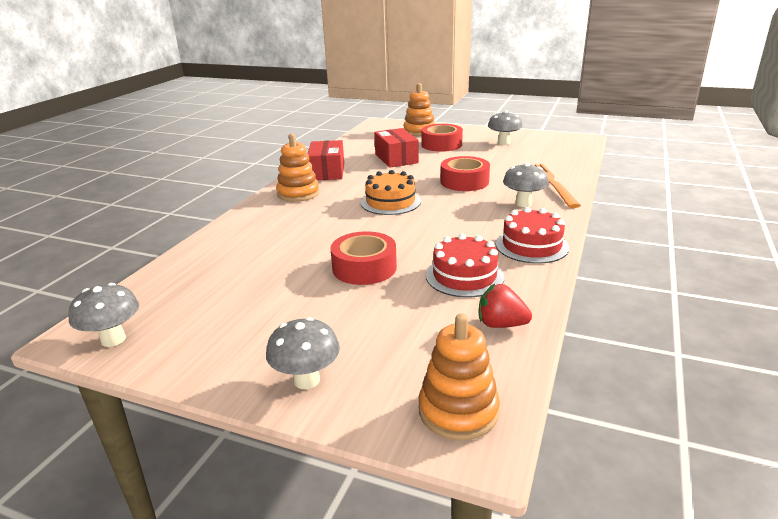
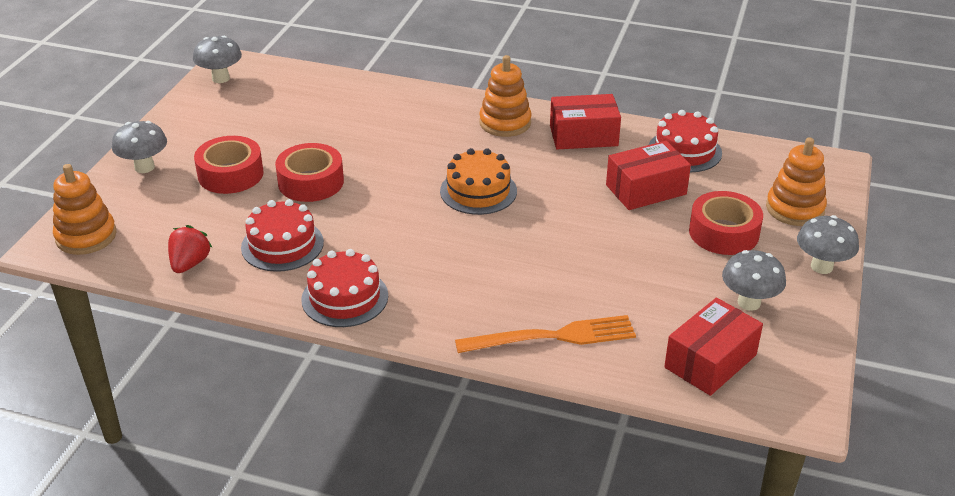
camera: 85 degrees right, 10 degrees up
red tape [441,156,490,191] -> red tape moved to [194,136,264,194]
grey mushroom [503,163,549,207] -> grey mushroom moved to [797,215,859,274]
none -> red cake [649,110,722,172]
none -> red box [664,297,763,396]

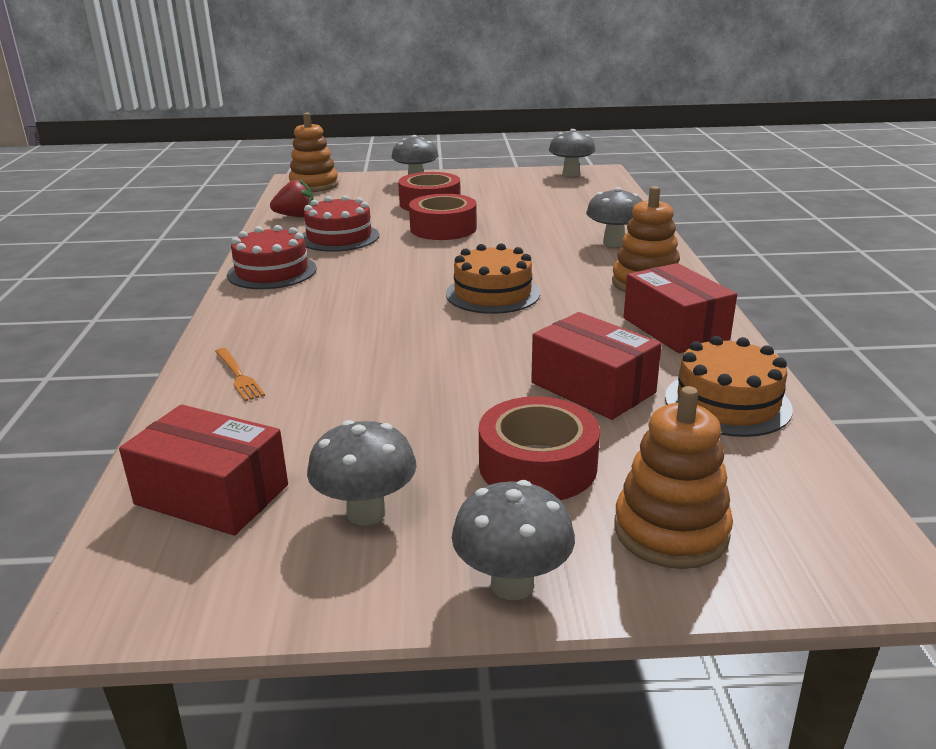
camera: 70 degrees right, 10 degrees down
orange fork [455,315,636,353] -> orange fork [215,348,265,401], size x0.51
red cake [649,110,722,172] -> orange cake [665,336,793,437]
none -> grey mushroom [586,187,643,247]

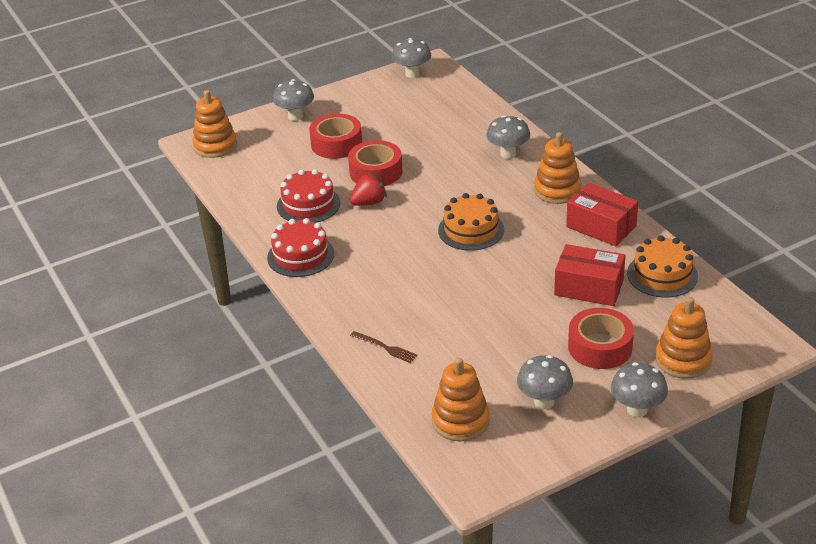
camera: 25 degrees left, 10 degrees up
red box [119,404,288,536] -> orange stacking toy [432,358,490,442]
orange fork [215,348,265,401] -> brown fork [350,331,417,363]
red strawberry [270,179,314,217] -> red strawberry moved to [350,173,387,206]

